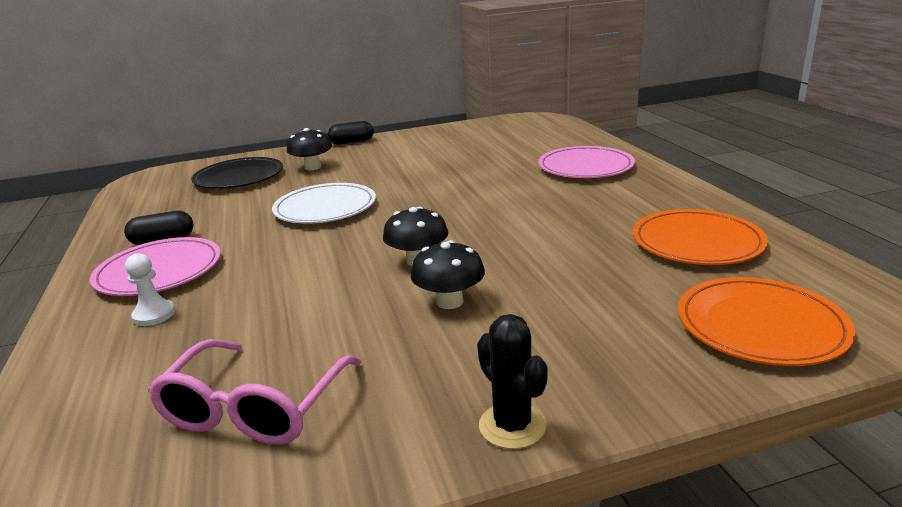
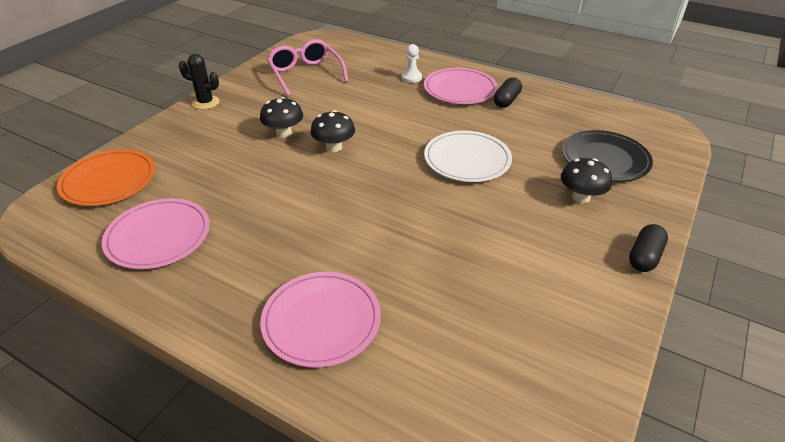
camera: 135 degrees right, 15 degrees up
orange plate [633,209,768,265] -> pink plate [102,198,210,269]

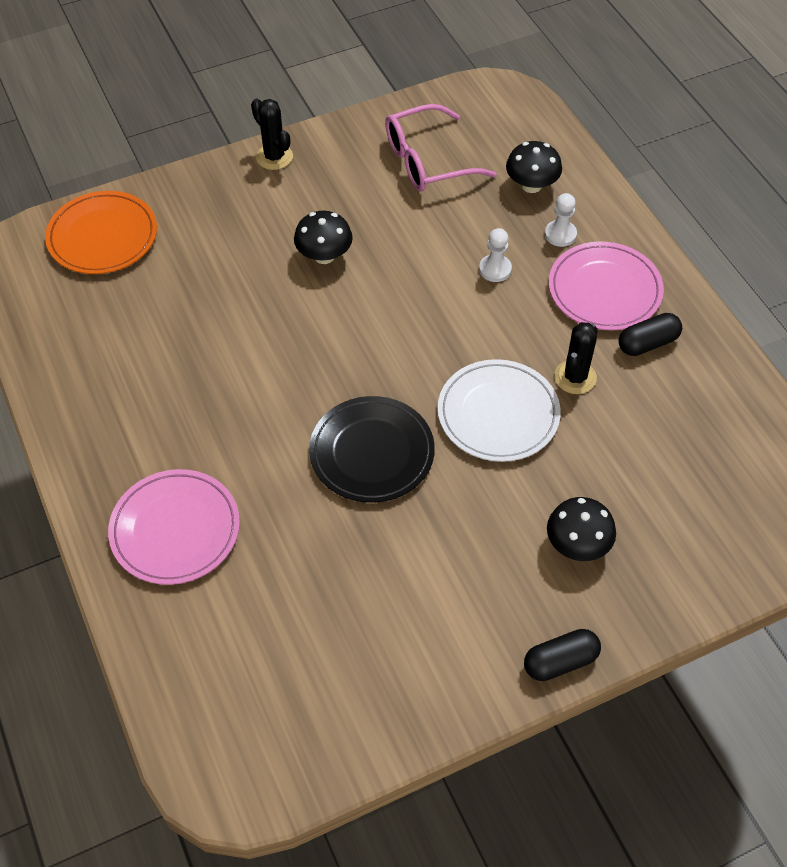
camera: 35 degrees right, 15 degrees up
pink plate [102,198,210,269] -> none
pink glasses [267,39,349,96] -> pink glasses turned 120 degrees counterclockwise [385,104,497,191]
black mushroom [310,110,355,152] -> black mushroom moved to [506,141,562,193]
black plate [562,130,653,182] -> black plate moved to [309,396,435,503]
none -> white pawn [479,228,512,282]
none -> black cactus [554,322,598,394]

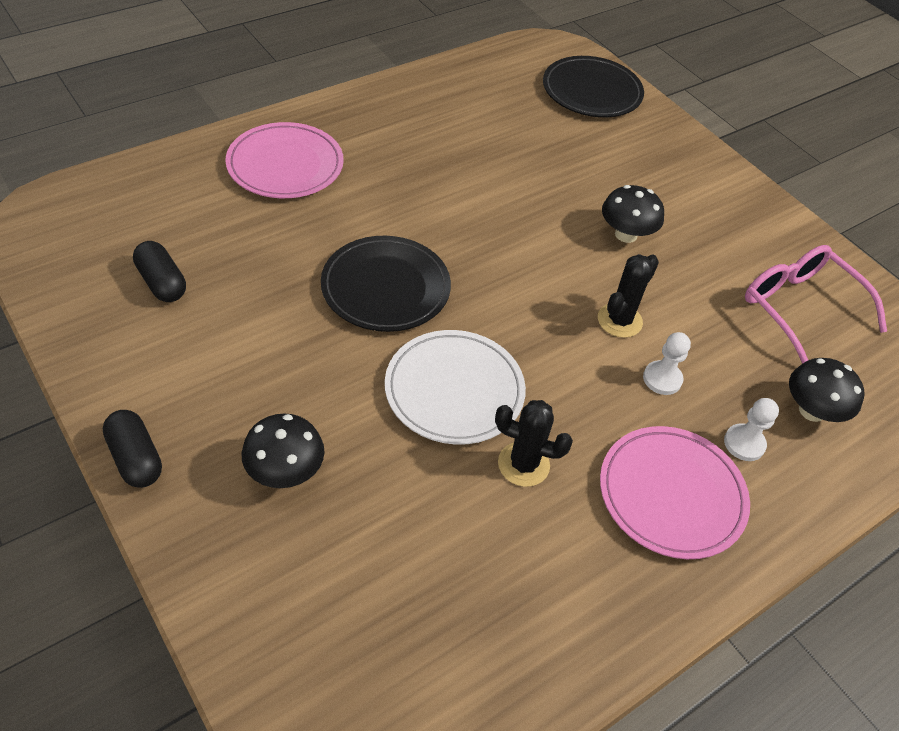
camera: 75 degrees right, 5 degrees down
orange plate [45,191,157,274] -> black plate [543,56,644,117]
black cactus [251,99,293,170] -> black cactus moved to [598,254,659,338]
black capsule [618,313,682,356] -> black capsule moved to [133,241,186,302]

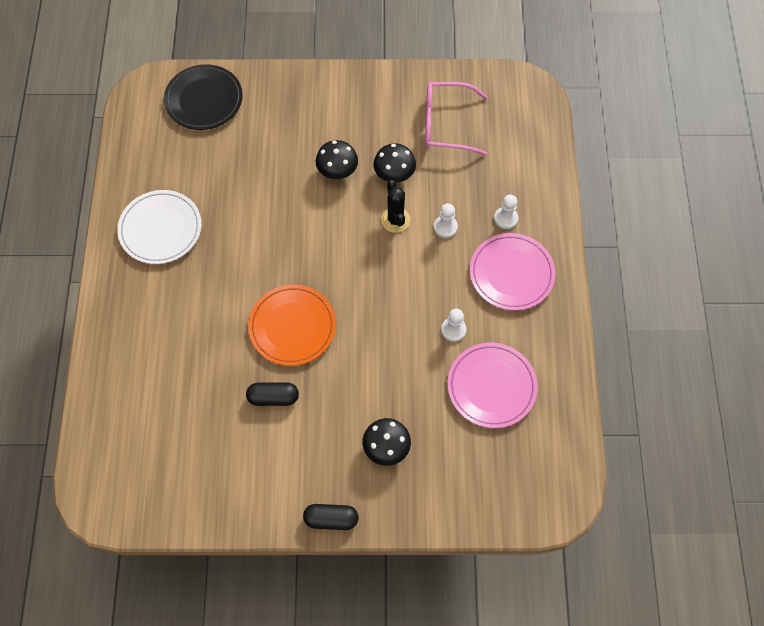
camera: 50 degrees left, 15 degrees up
black capsule [133,241,186,302] -> black capsule moved to [246,382,299,406]
pink plate [225,122,344,198] -> pink plate moved to [447,343,538,428]
black plate [321,236,451,332] -> orange plate [248,285,336,366]
white plate [385,330,526,445] -> white plate moved to [117,190,202,264]
black cactus [495,400,573,487] -> white pawn [441,308,466,342]
black mushroom [789,358,864,422] -> black mushroom moved to [373,143,416,183]

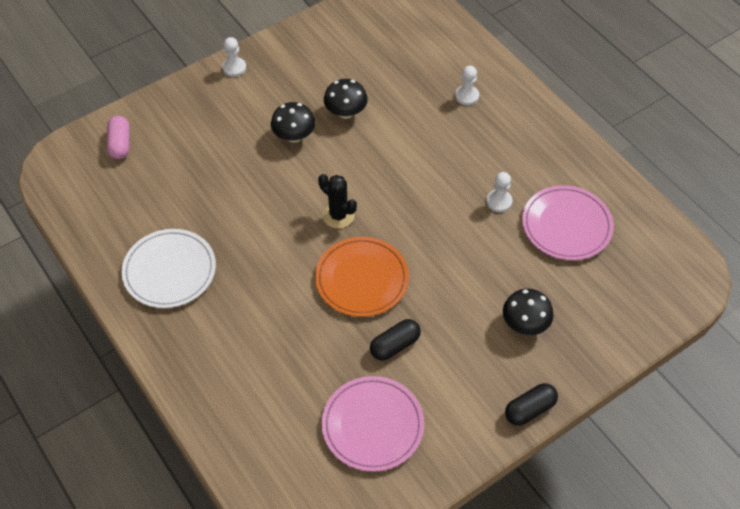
camera: 35 degrees left, 10 degrees down
black plate [164,64,243,130] -> pink capsule [107,116,130,159]
black cactus [381,180,410,233] -> black cactus moved to [318,174,357,228]
pink glasses [425,82,488,156] -> none
white pawn [434,203,458,238] -> white pawn moved to [223,37,246,77]
pink plate [470,233,555,310] -> pink plate moved to [322,376,424,472]

